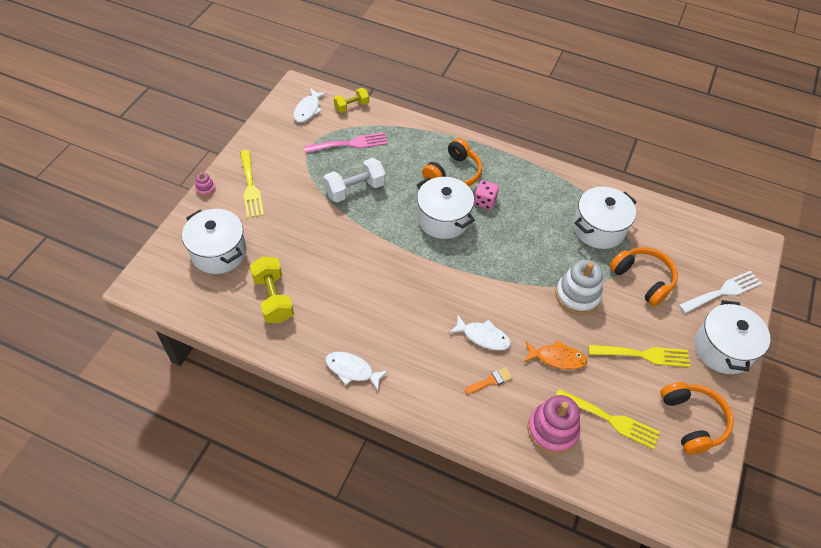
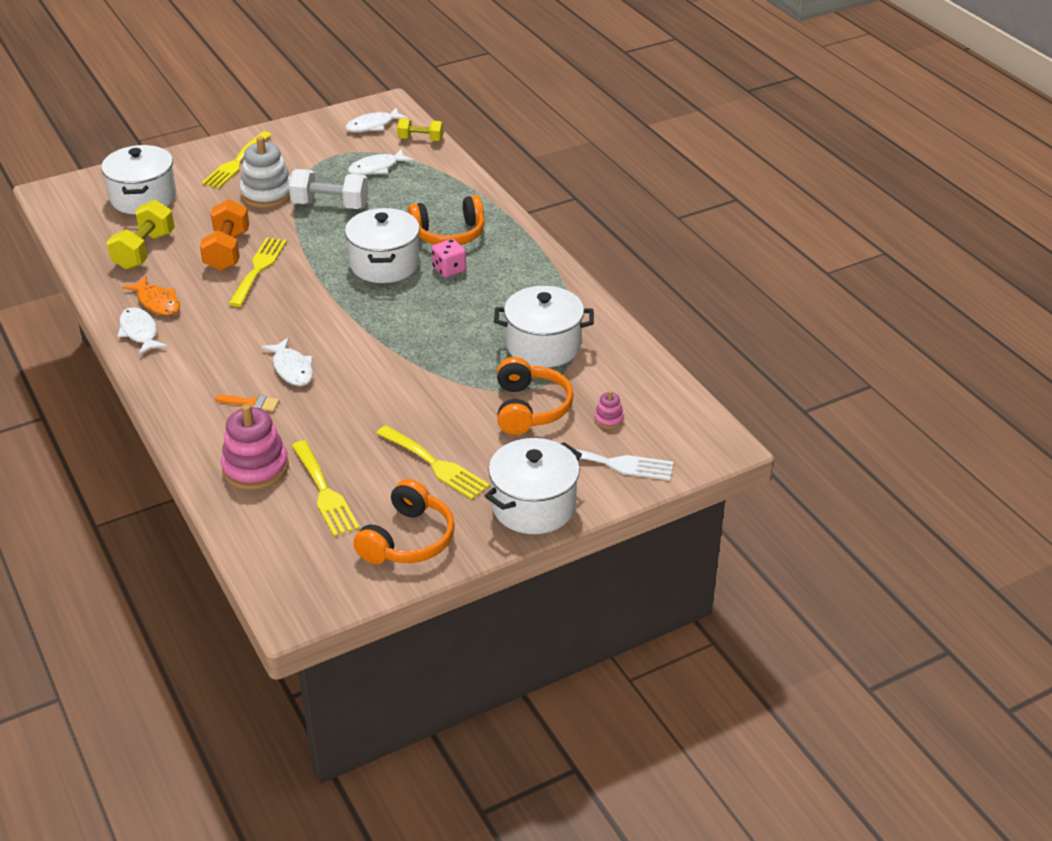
camera: 40 degrees right, 15 degrees down
pink stacking toy [195,173,216,196] -> pink stacking toy moved to [594,391,624,429]
pink fork [304,132,388,153] -> white fish [348,149,414,175]
orange fish [524,340,587,370] -> orange fish moved to [122,276,180,315]
white stacking toy [555,260,603,315] -> white stacking toy moved to [240,136,291,208]
none -> orange dumbbell [200,199,249,271]
none -> yellow fork [229,237,287,307]

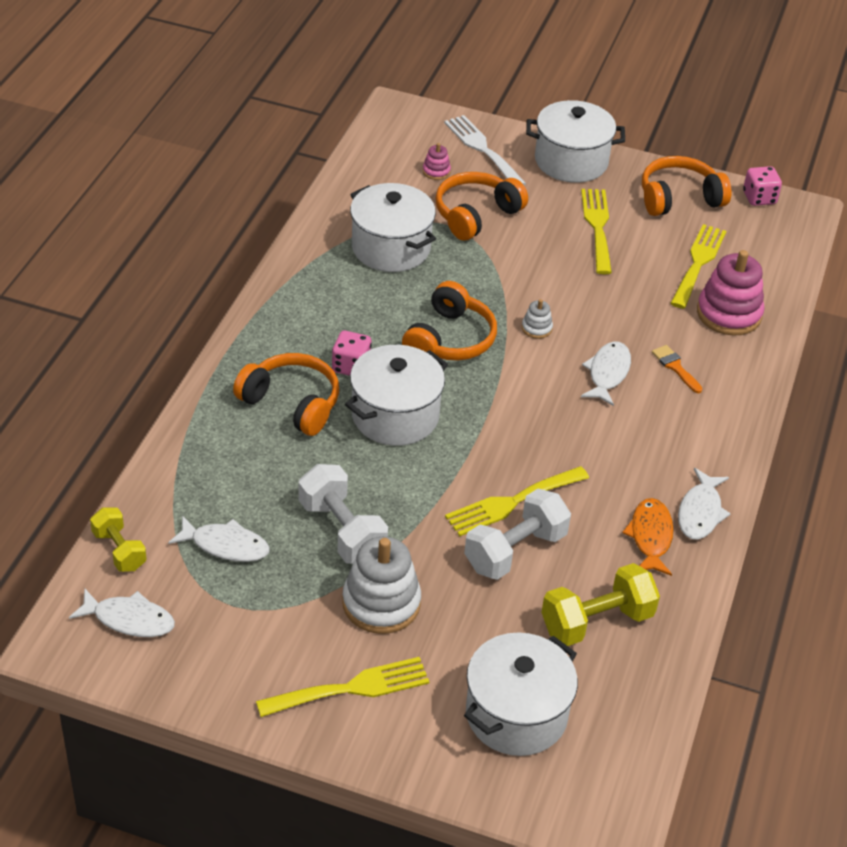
camera: 135 degrees left, 5 degrees up
orange dumbbell [200,199,249,271] -> white dumbbell [464,489,571,580]
none -> orange headphones [402,281,497,361]
none -> white stacking toy [522,299,553,339]
none -> pink dice [743,166,782,206]

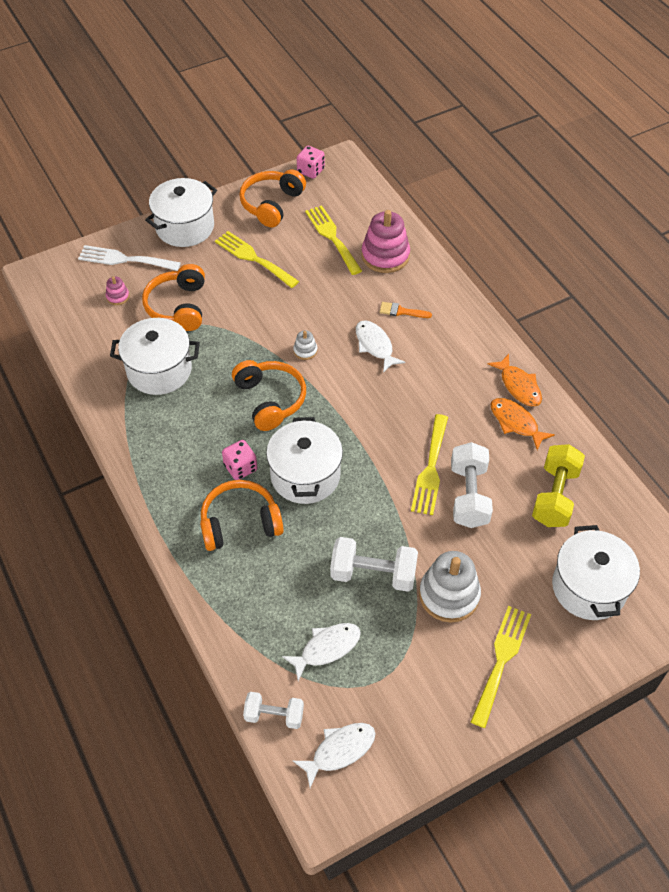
camera: 45 degrees left, 10 degrees up
yellow dumbbell [90,508,147,572] -> white dumbbell [243,692,304,729]
white fish [678,468,731,540] -> orange fish [488,354,542,407]

